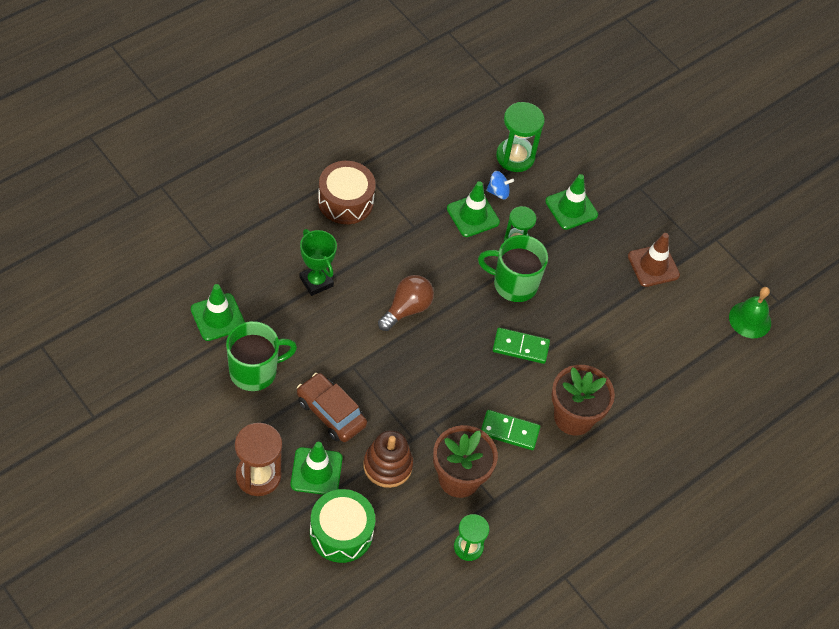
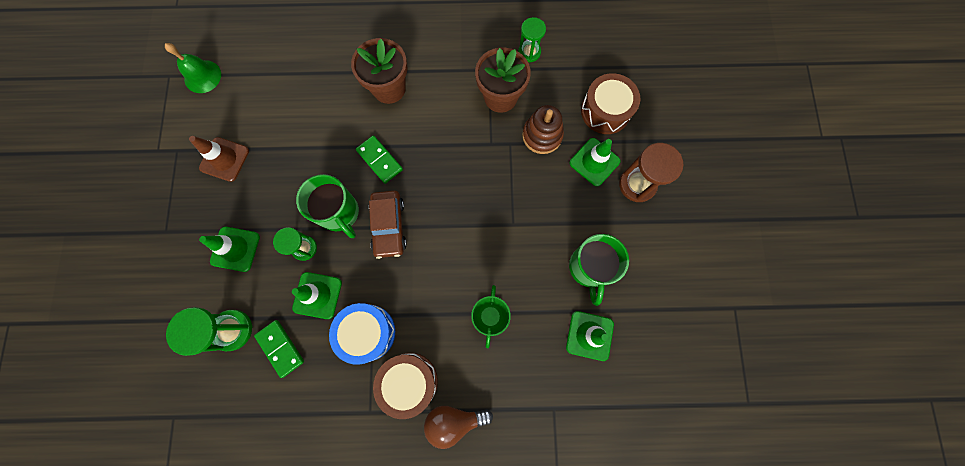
camera: 135 degrees left, 20 degrees up
green mug [226,321,297,391] -> green mug turned 105 degrees counterclockwise [569,234,629,306]
brown car [297,373,367,442] -> brown car moved to [369,191,407,259]
green drum [310,489,375,563] -> brown drum [581,73,640,134]
brown light bulb [378,275,434,331] -> brown light bulb moved to [424,406,493,449]
green domino [481,410,540,450] -> green domino moved to [254,320,304,378]
blue spinning top [486,171,514,199] -> none
none -> blue drum [329,303,395,365]

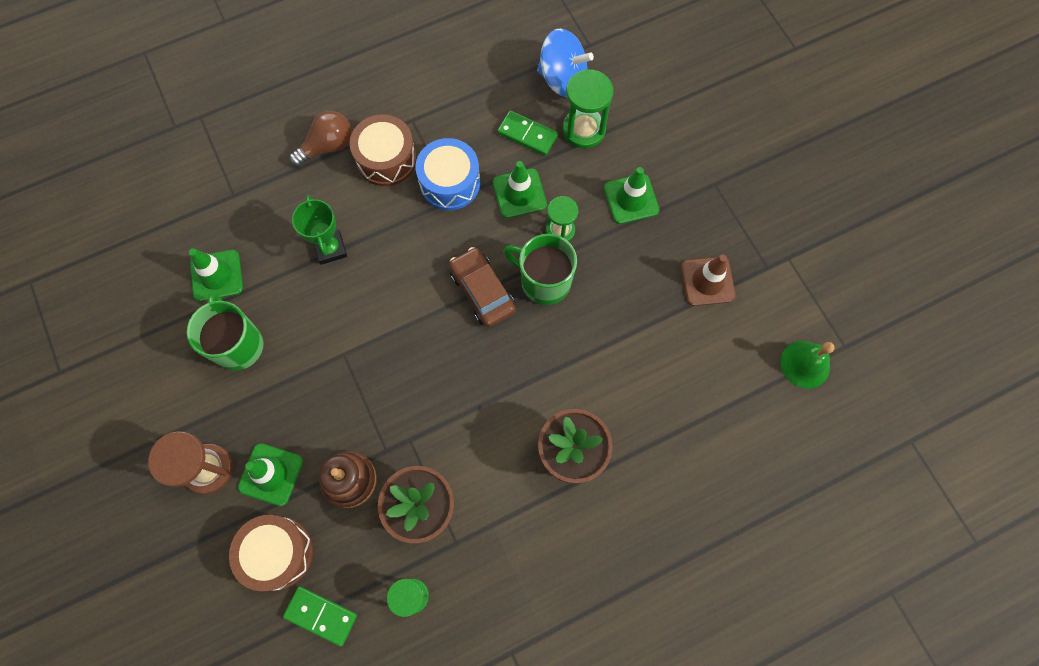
camera: 155 degrees right, 5 degrees down
green domino [356,135,403,184] -> green domino moved to [283,586,357,646]
none -> blue spinning top [537,29,594,97]

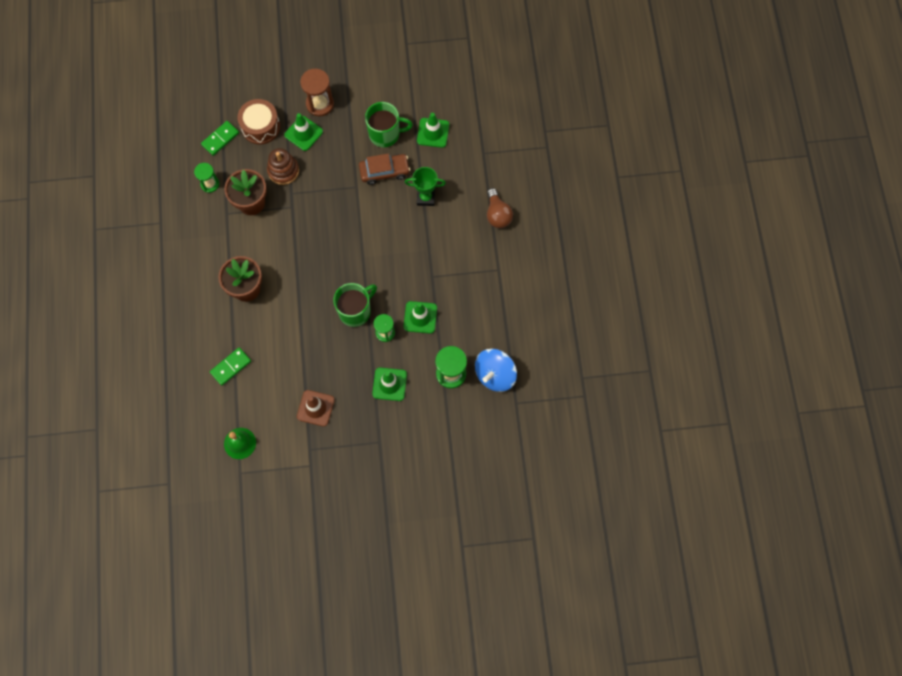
camera: 110 degrees right, 0 degrees up
brown drum [350,114,417,186] -> none
blue drum [415,138,480,210] -> none
brown car [449,247,516,327] -> brown car moved to [359,153,410,185]
green domino [497,110,558,156] -> green domino moved to [210,347,251,386]

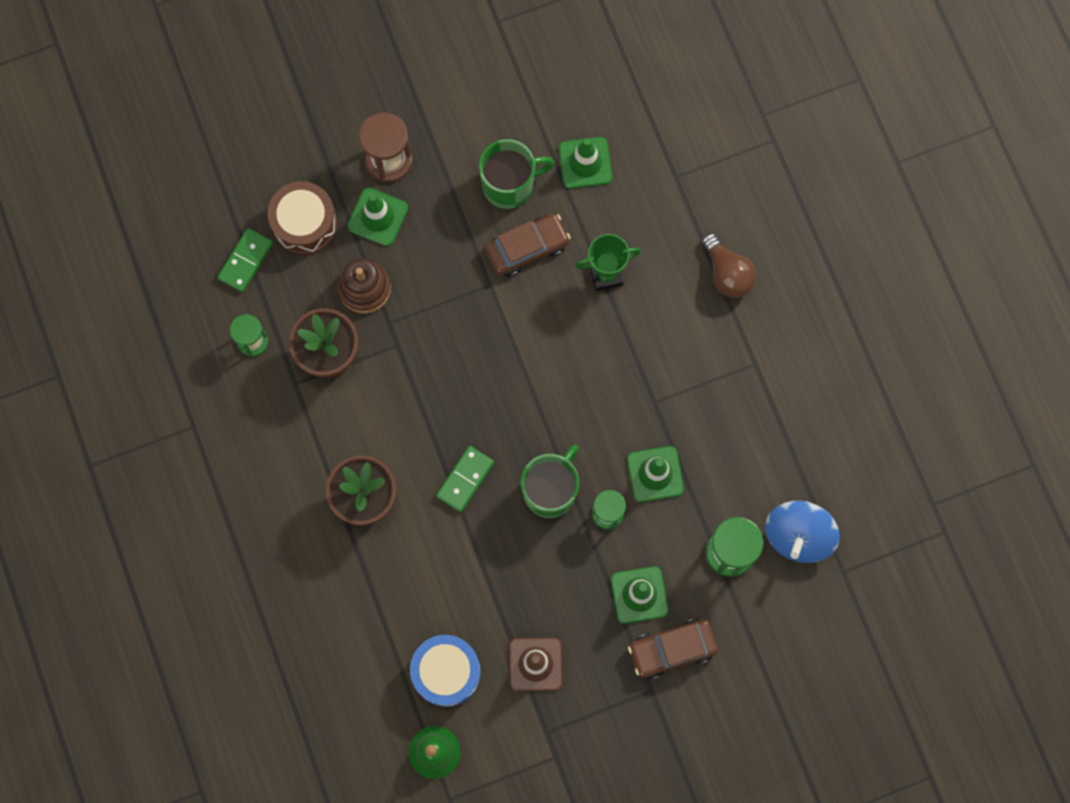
camera: 15 degrees left, 5 degrees up
green domino [210,347,251,386] -> green domino moved to [436,446,494,512]
none -> blue drum [410,635,481,707]
none -> brown car [628,619,718,679]

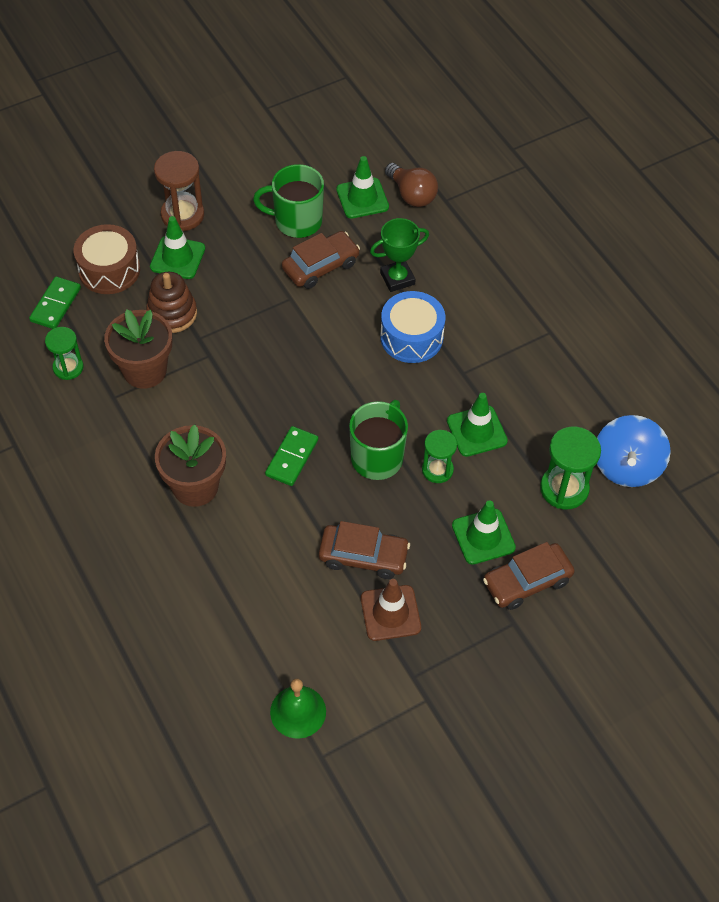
camera: 10 degrees left, 20 degrees down
blue drum [410,635,481,707] -> blue drum moved to [380,291,445,363]
green mug [479,139,555,209] -> green mug turned 150 degrees counterclockwise [253,164,324,238]
brown light bulb [702,233,757,298] -> brown light bulb moved to [385,163,438,207]
none -> brown car [319,521,410,579]

